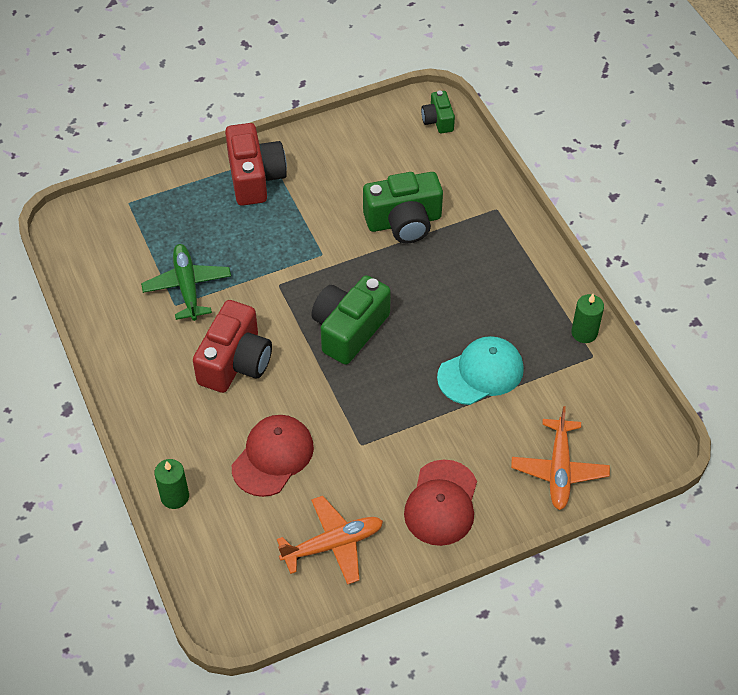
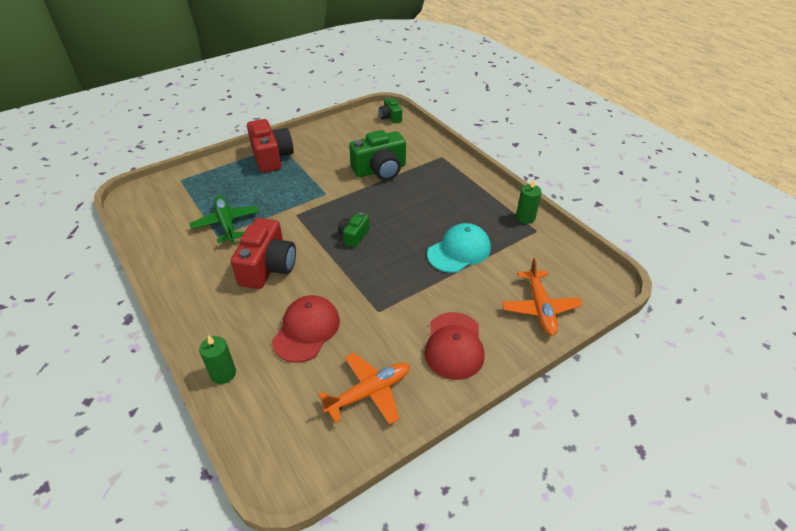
camera: 10 degrees left, 10 degrees down
green camera [311,275,391,365] -> green camera [338,212,370,248], size x0.54

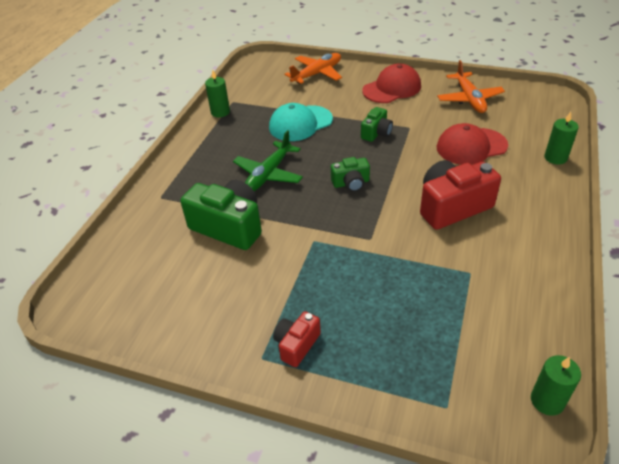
camera: 125 degrees left, 0 degrees up
green plane [189,195,259,243] -> green plane moved to [233,130,303,191]
red camera [247,119,294,173] -> red camera [273,311,321,367], size x0.54
orange plane [318,353,410,425] -> orange plane turned 120 degrees counterclockwise [437,60,505,113]
green camera [379,97,402,123] -> green camera moved to [361,107,393,142]
turquoise cap [427,223,491,273] -> turquoise cap turned 45 degrees counterclockwise [269,103,333,141]
none -> green candle [531,355,581,416]

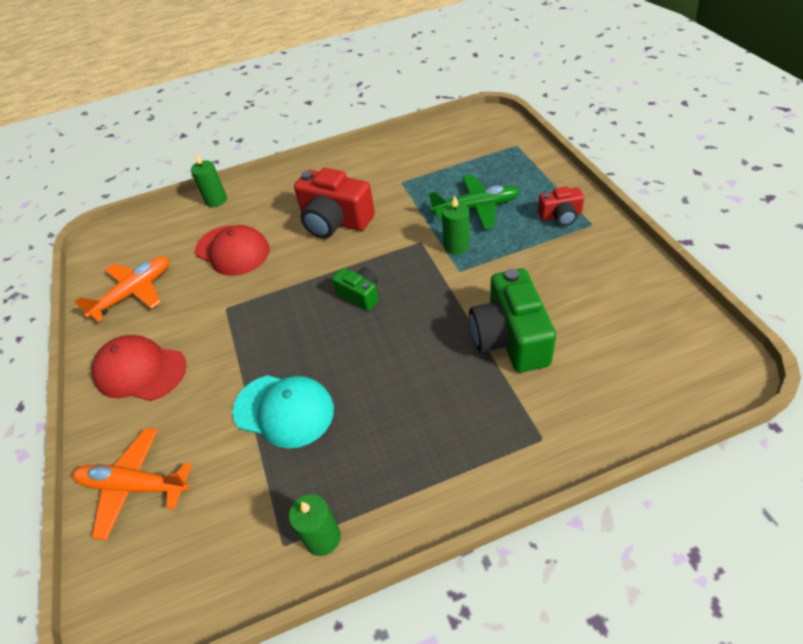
camera: 125 degrees left, 5 degrees up
green plane [233,130,303,191] -> green plane moved to [429,175,520,229]
green camera [361,107,393,142] -> none
green candle [531,355,581,416] -> green candle moved to [442,196,470,255]

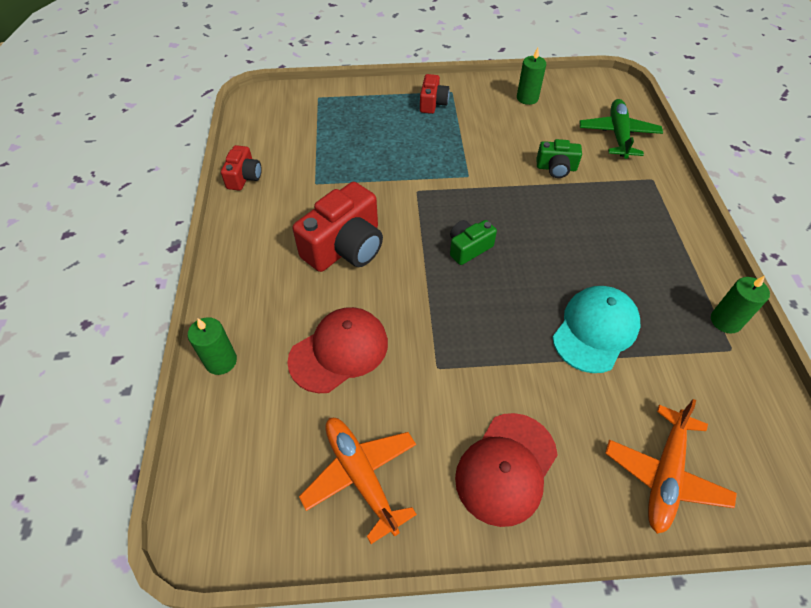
camera: 80 degrees left, 5 degrees up
green plane [429,175,520,229] -> green plane moved to [579,99,663,159]
green candle [442,196,470,255] -> green candle moved to [517,48,546,105]
green camera [469,268,556,372] -> green camera [536,139,582,178], size x0.54
none -> red camera [221,145,262,191]

